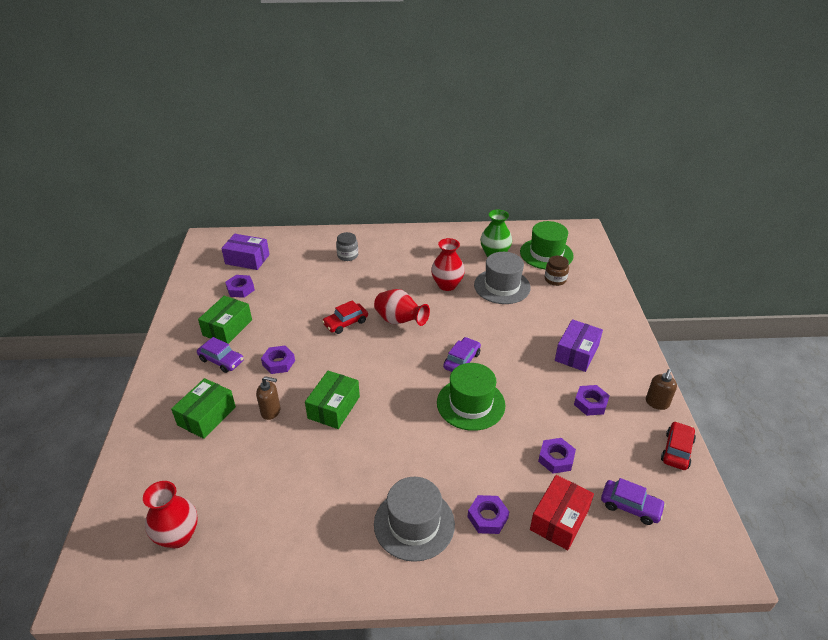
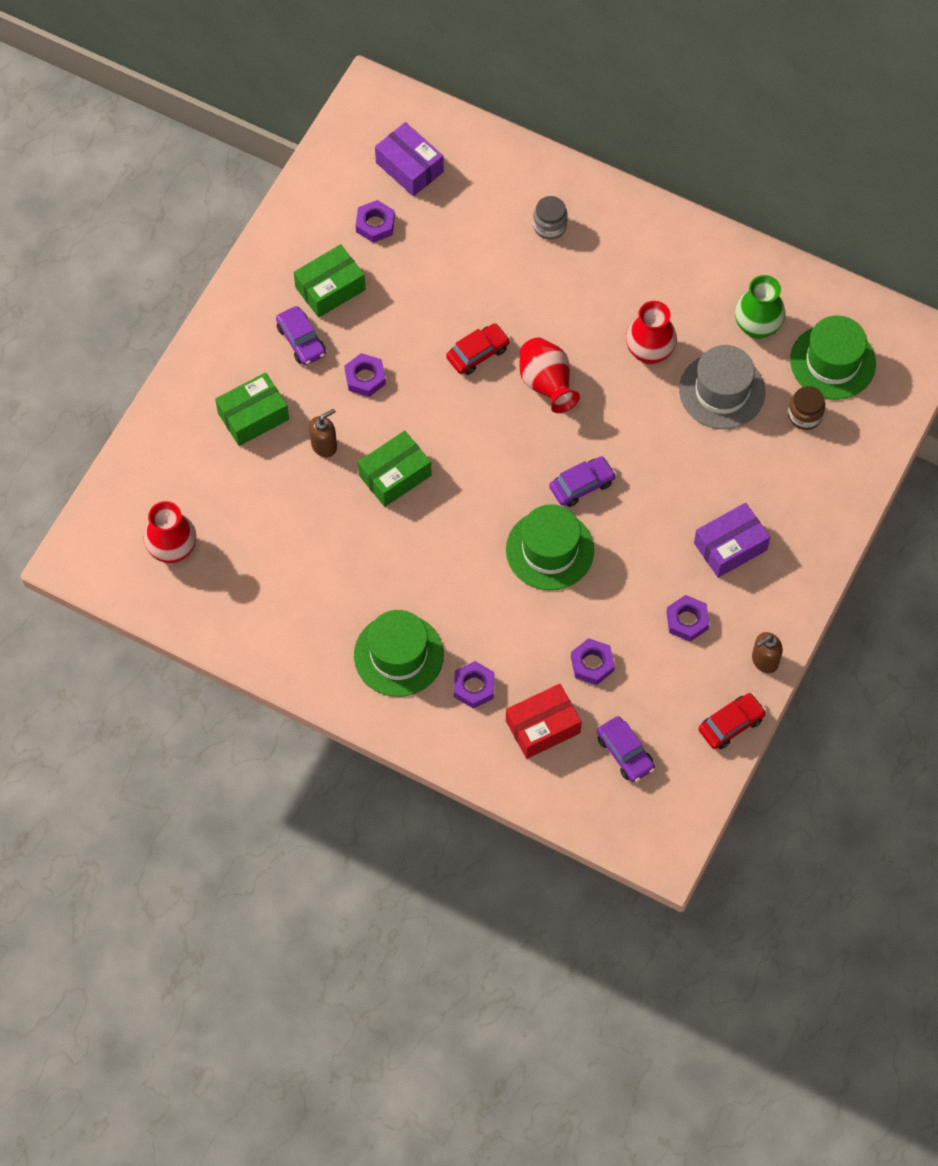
camera: 30 degrees right, 25 degrees up
brown soap dispenser [256,376,280,420] -> brown soap dispenser turned 75 degrees counterclockwise [309,409,337,457]
red car [322,300,368,334] -> red car turned 150 degrees clockwise [446,323,510,375]
grey hat [374,477,455,562] -> green hat [354,610,444,697]

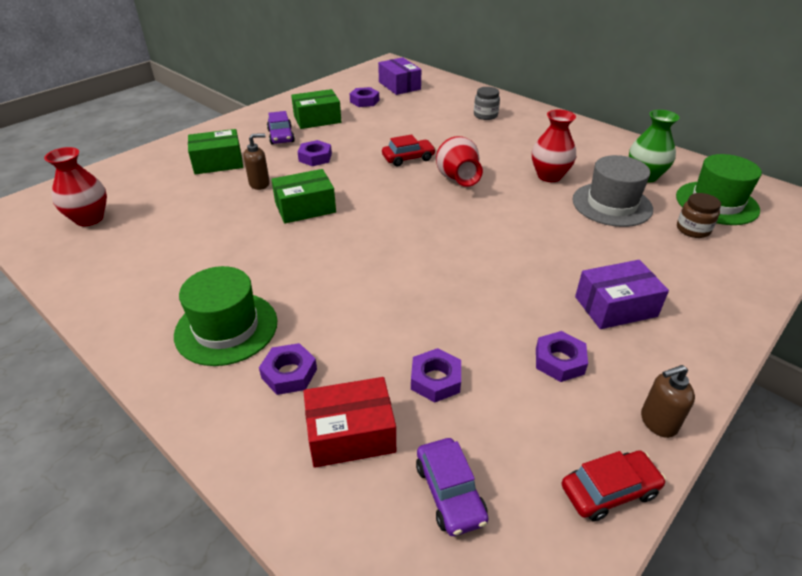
camera: 15 degrees right, 25 degrees down
green hat [506,504,594,590] -> none
purple car [549,456,616,507] -> none

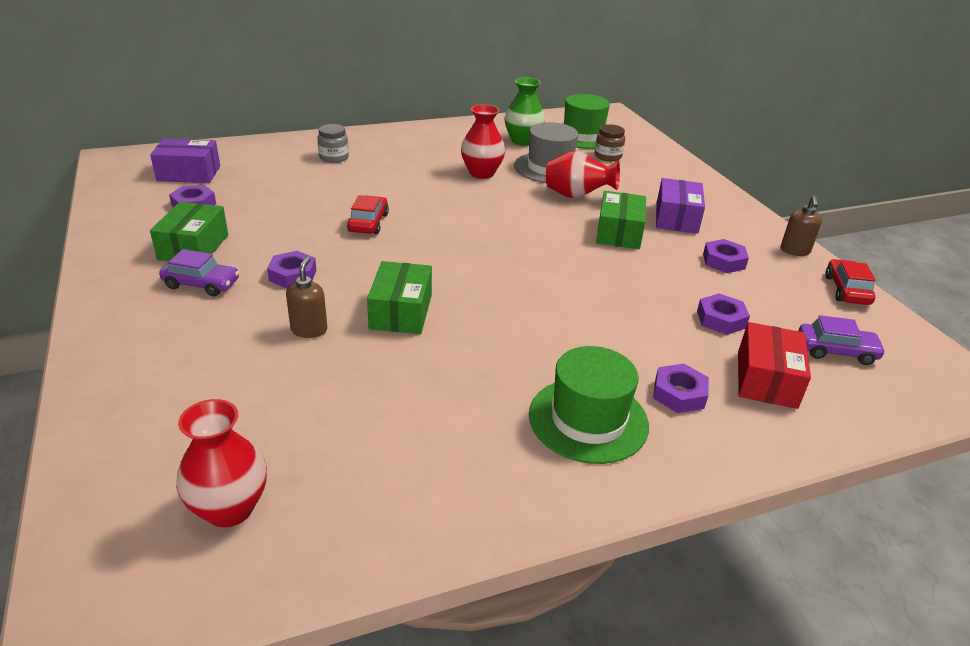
camera: 65 degrees left, 5 degrees down
green box [188,129,243,175] -> green box moved to [596,191,646,249]
red vase [436,136,483,187] -> red vase moved to [546,151,620,198]

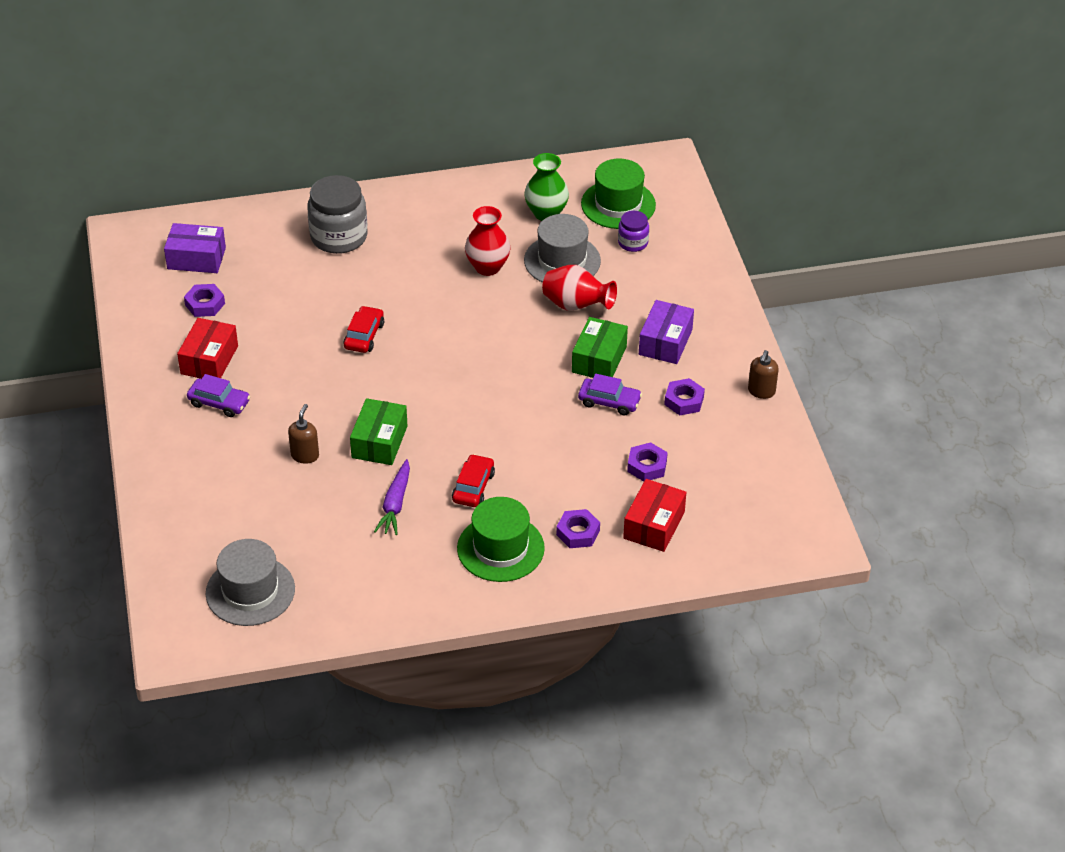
camera: 10 degrees right, 10 degrees up
green box [150,202,228,262] -> red box [177,318,238,379]
red vase [176,399,267,527] -> grey hat [206,539,295,626]
purple nut [267,251,316,289] -> none
grey jar [317,124,349,163] -> grey jar [307,175,367,254], size x1.89
brown jar [595,124,625,161] -> purple jar [618,211,649,252]
purple car [799,315,886,365] -> purple car moved to [578,374,642,415]
red car [825,259,876,305] -> red car moved to [452,454,495,507]
none -> purple carrot [374,459,410,535]

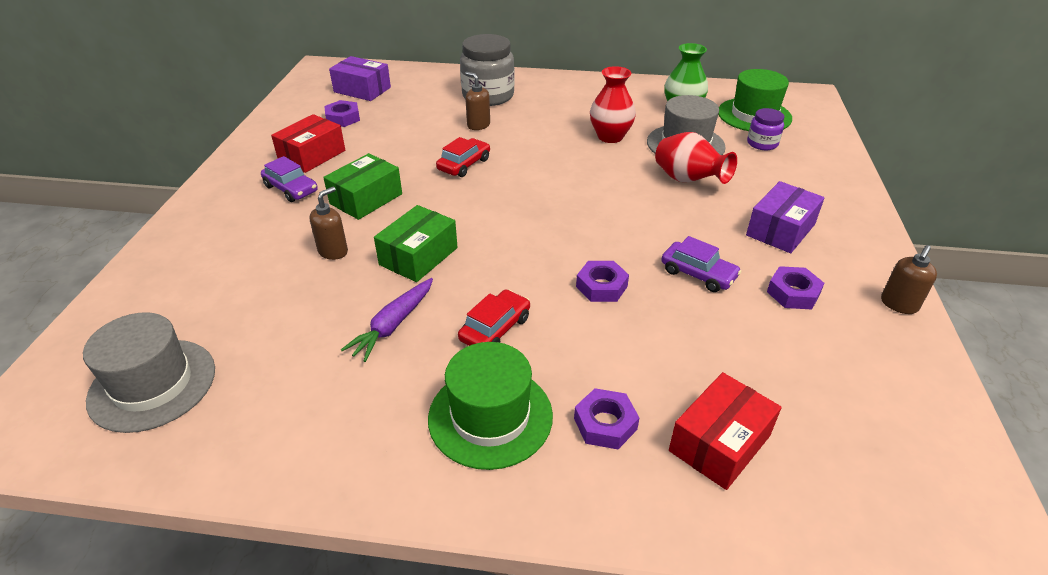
camera: 20 degrees right, 5 degrees down
green box [572,317,628,378] -> green box moved to [323,153,402,220]
purple nut [627,442,668,482] -> purple nut moved to [576,261,629,302]
none -> brown soap dispenser [465,72,490,130]

